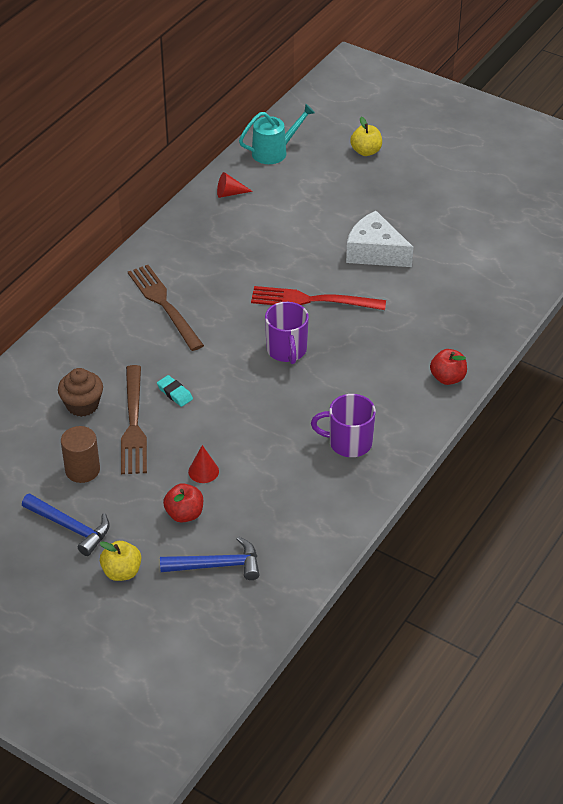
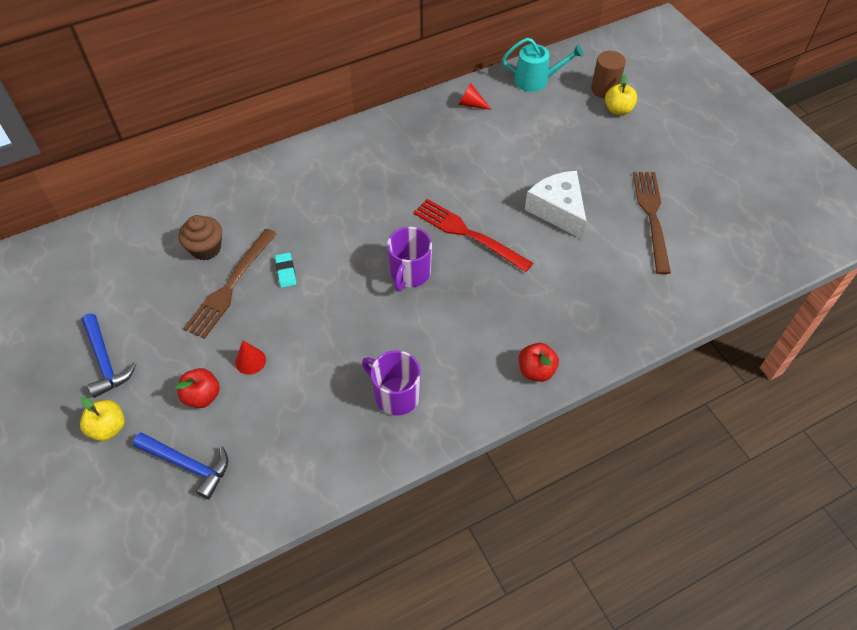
camera: 30 degrees right, 10 degrees up
brown cylinder [61,426,100,483] -> brown cylinder moved to [591,51,626,98]
brown fork [128,265,204,351] -> brown fork moved to [633,172,671,274]

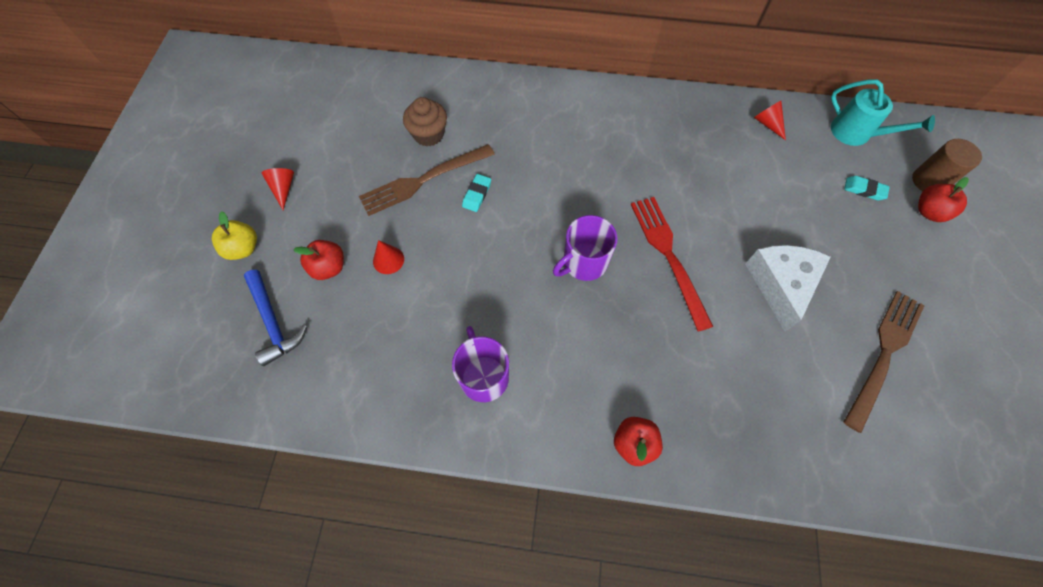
camera: 35 degrees right, 10 degrees up
blue hammer [81,314,136,398] -> red cone [261,168,294,210]
yellow apple [605,75,637,115] -> red apple [918,177,969,222]
none -> turquoise eraser [844,176,889,200]

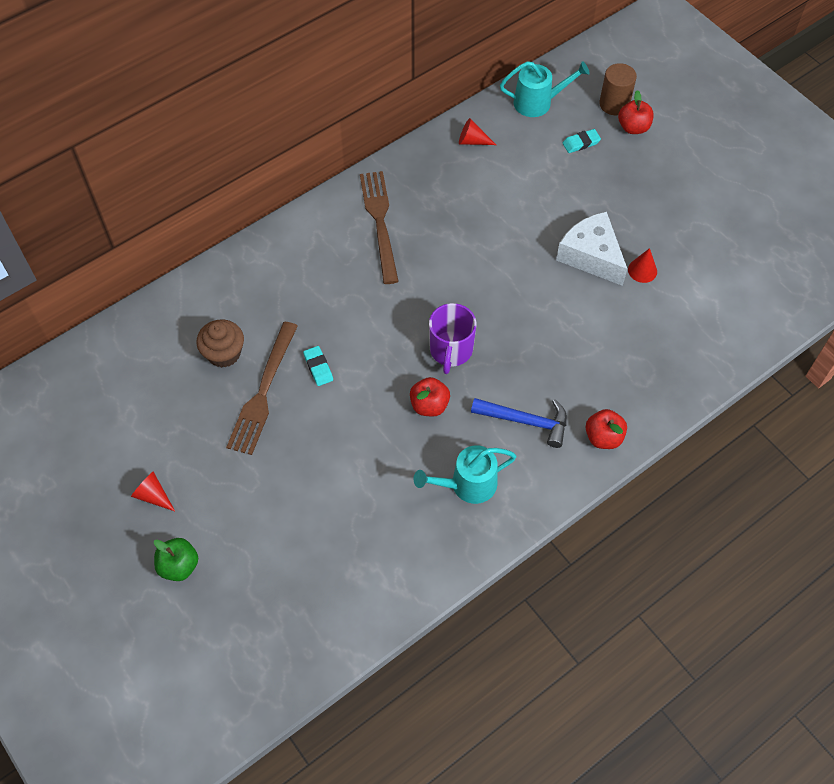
camera: 45 degrees left, 5 degrees down
yellow apple [212,211,257,260] -> green apple [154,538,198,581]
blue hammer [244,270,307,366] -> blue hammer moved to [471,398,567,448]
red apple [293,240,344,280] -> red apple moved to [410,377,450,416]
red cone [373,240,404,274] -> red cone moved to [628,248,657,283]
purple mug [452,326,509,402] -> turquoise watering can [414,445,516,504]
red fork [631,197,713,332] -> none
brown fork [844,291,925,433] -> brown fork moved to [360,171,399,284]

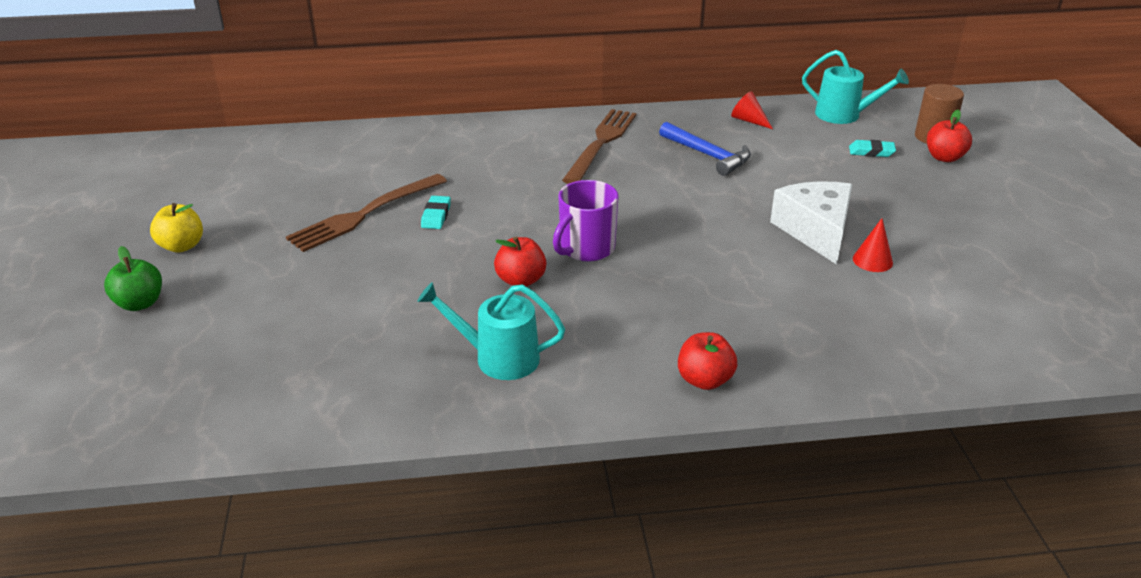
camera: 30 degrees right, 25 degrees down
red cone [131,471,175,511] -> yellow apple [150,203,203,253]
brown cupcake [196,319,244,368] -> none
blue hammer [471,398,567,448] -> blue hammer moved to [659,122,751,176]

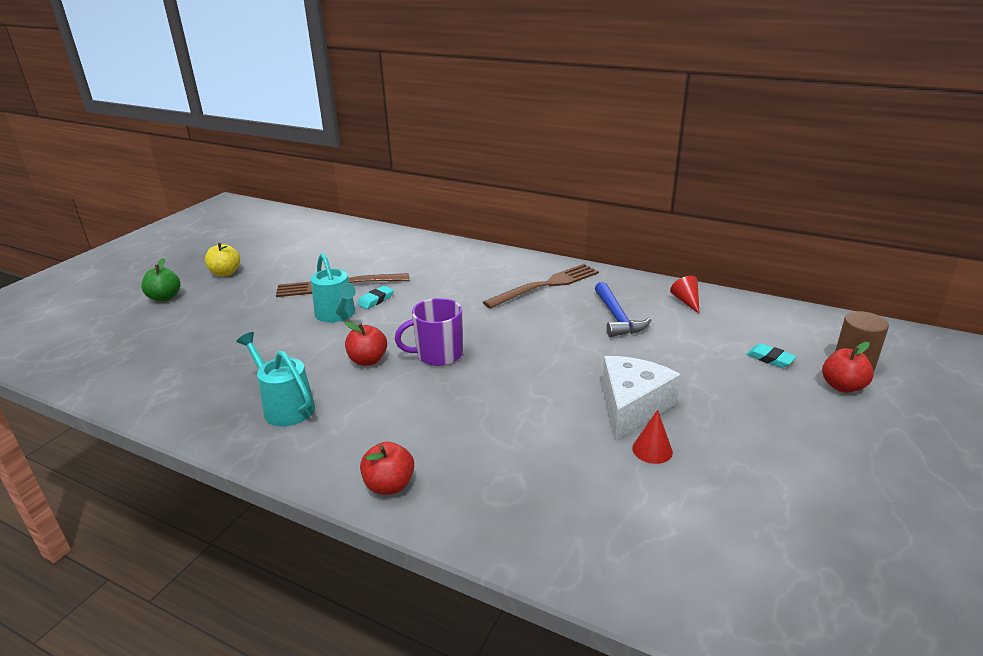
camera: 35 degrees right, 5 degrees down
turquoise watering can [802,50,909,124] -> turquoise watering can moved to [311,253,356,322]

